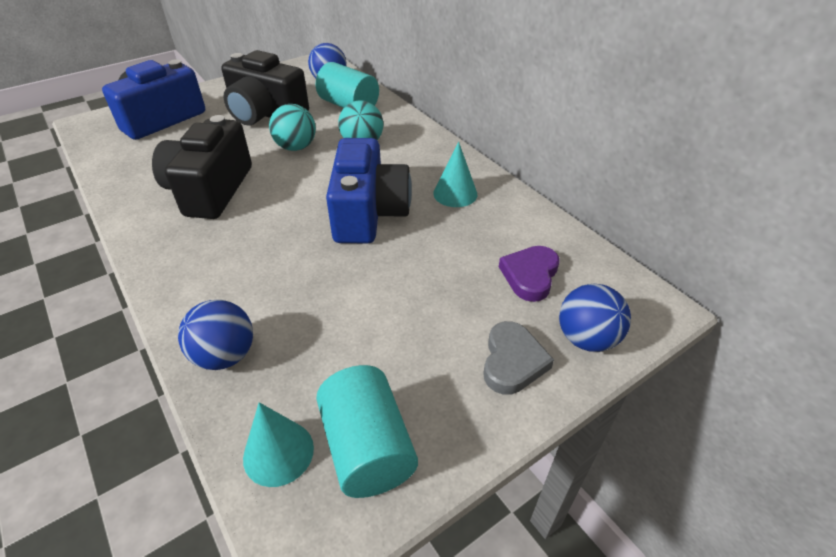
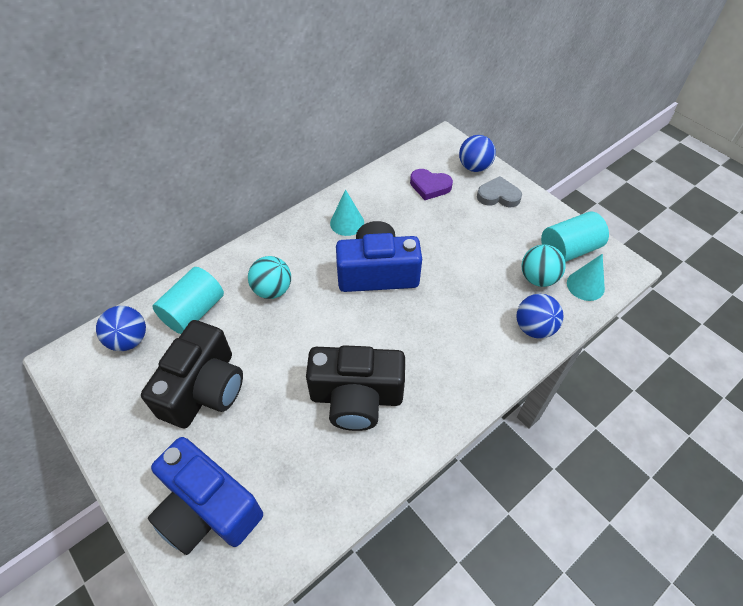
camera: 95 degrees left, 10 degrees up
turquoise ball [269,104,316,151] -> turquoise ball moved to [522,244,566,287]

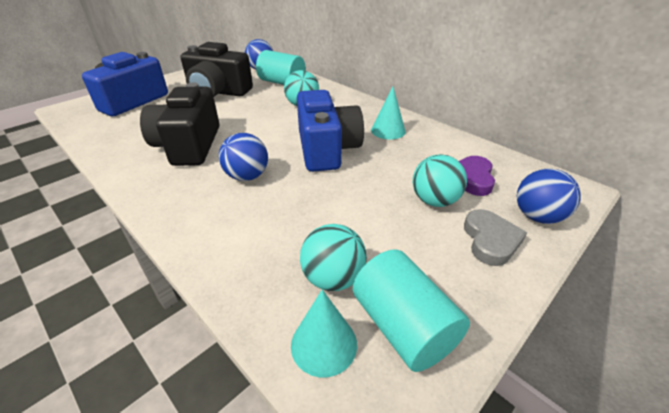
camera: 85 degrees right, 15 degrees down
blue ball [516,294,564,339] -> blue ball moved to [219,133,268,181]
none -> turquoise ball [413,154,467,207]

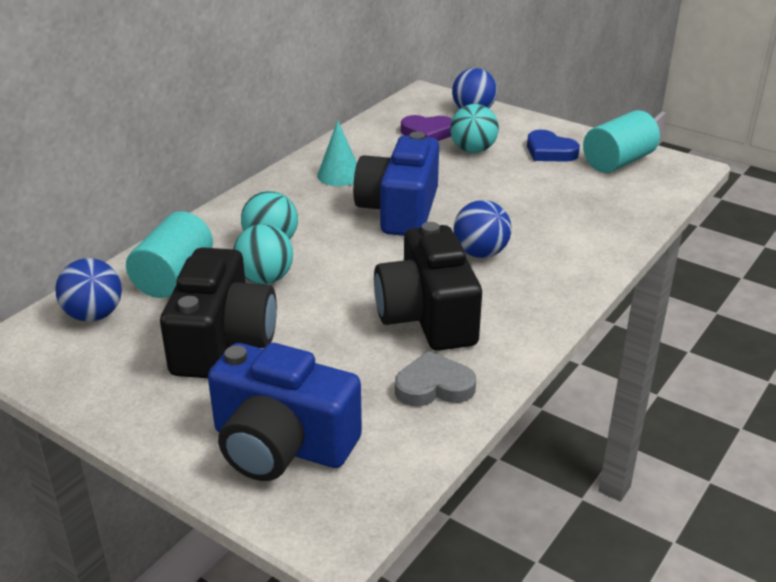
camera: 100 degrees left, 5 degrees down
black camera [140,82,220,166] -> black camera turned 90 degrees clockwise [374,222,482,351]
turquoise cone [291,290,357,378] -> none
blue camera [297,90,364,172] -> blue camera turned 60 degrees counterclockwise [353,132,439,236]
turquoise ball [300,224,367,291] -> turquoise ball moved to [233,224,293,284]
grey heart [464,209,527,266] -> grey heart moved to [395,351,476,407]
none -> blue heart [527,130,580,162]

